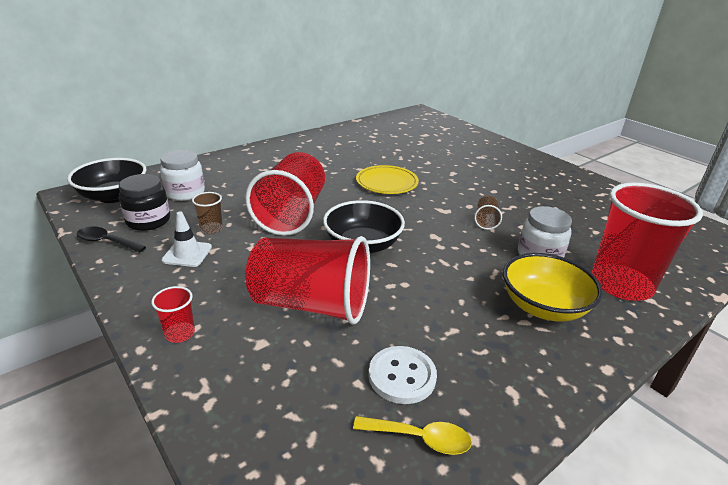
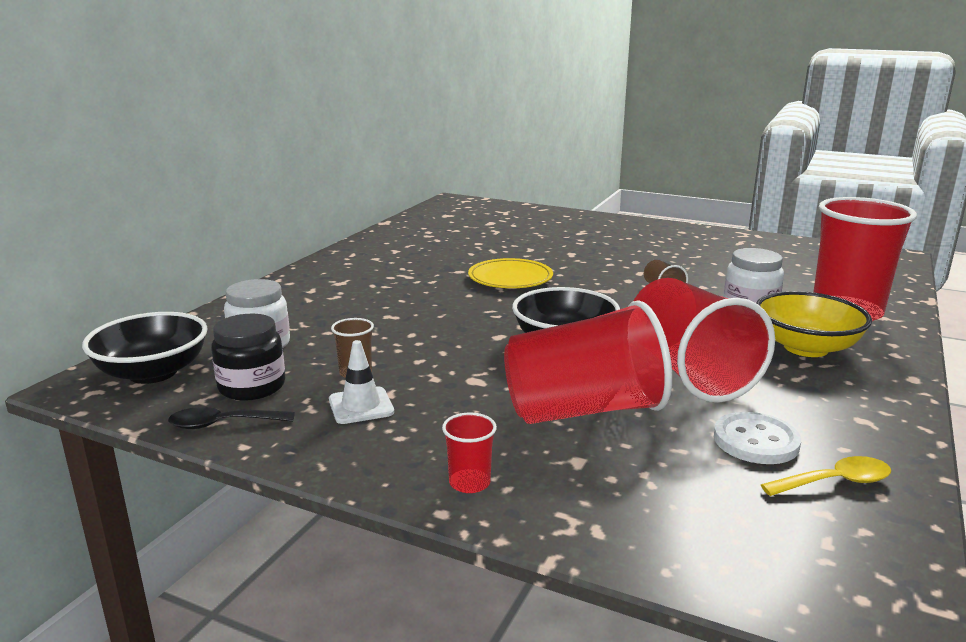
camera: 25 degrees left, 10 degrees down
red cup [245,152,325,236] -> red cup moved to [634,278,775,402]

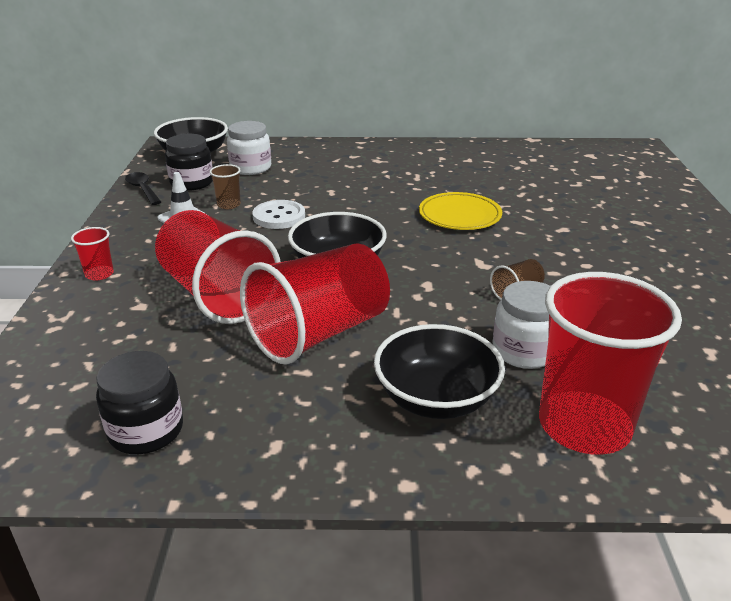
camera: 65 degrees right, 10 degrees up
white button [714,412,801,464] -> white button moved to [253,200,305,229]
yellow bowl [756,291,872,357] -> black bowl [374,324,505,419]
yellow spoon [761,456,891,496] -> black jar [96,351,183,454]

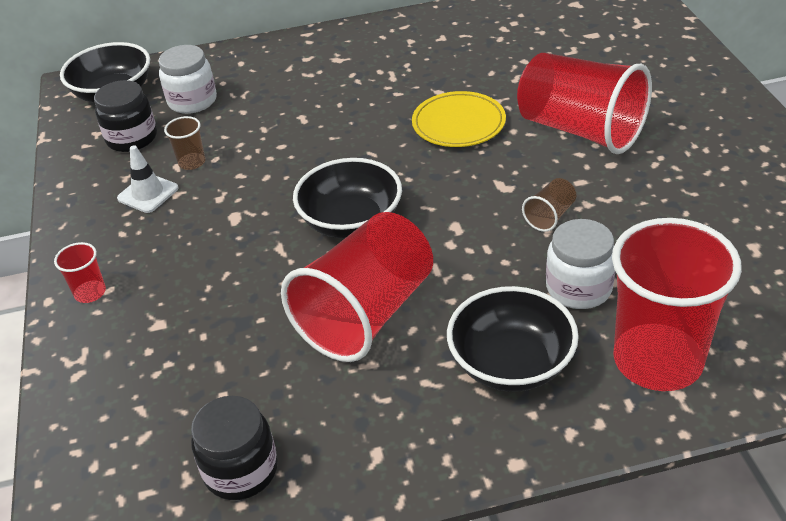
camera: 10 degrees left, 10 degrees up
black spoon [125,172,161,205] -> none
red cup [155,210,280,324] -> red cup moved to [517,53,652,154]
white button [253,200,305,229] -> none

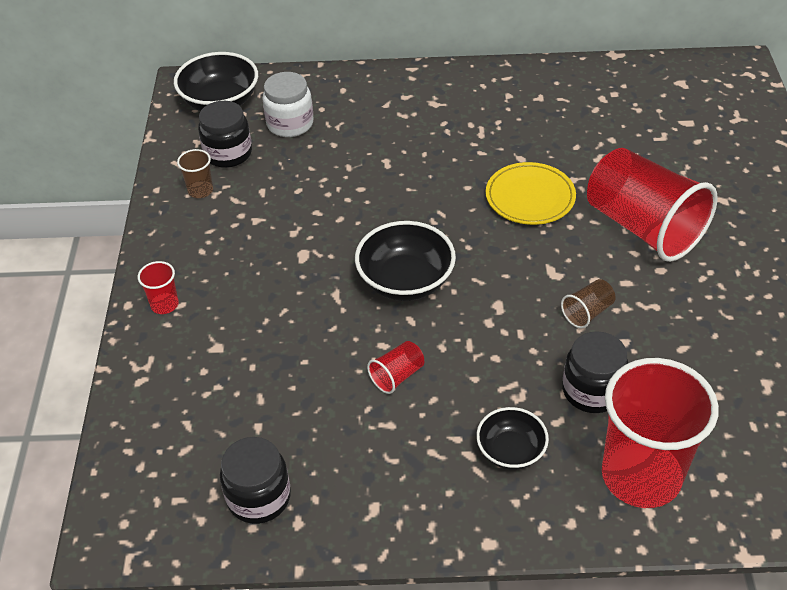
camera: 10 degrees right, 5 degrees up
white traffic cone [117,145,179,213] -> none
brown cup [164,116,205,170] -> brown cup moved to [177,149,213,198]
red cup [281,212,433,362] -> red cup [367,341,424,394], size x0.41
black bowl [447,286,579,392] -> black bowl [476,407,549,470], size x0.63
white jar [546,219,615,309] -> black jar [562,331,628,413]

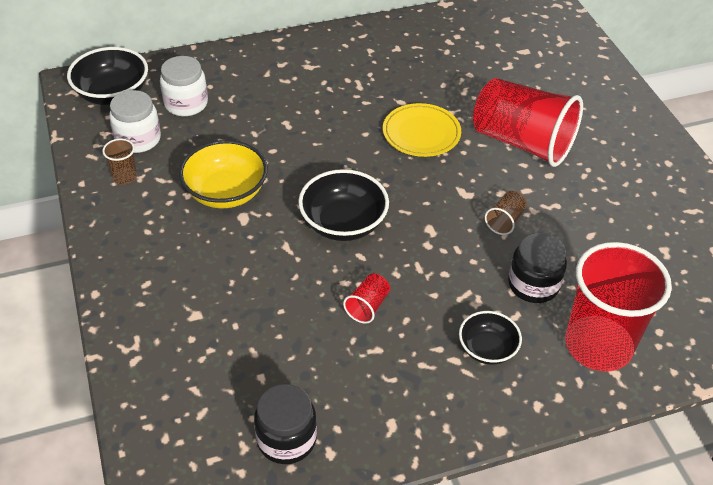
camera: 20 degrees left, 0 degrees up
red cup [138,261,179,314] -> none
black jar [198,101,252,168] -> white jar [109,90,161,153]
none -> yellow bowl [179,140,268,208]

